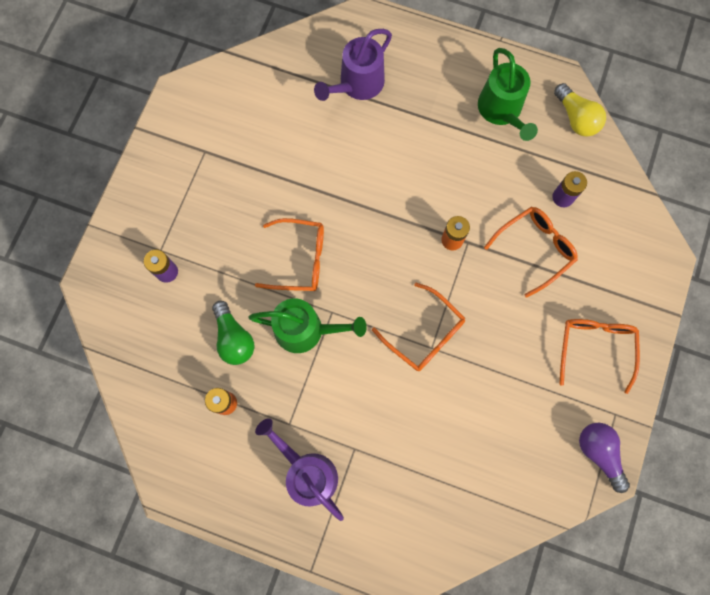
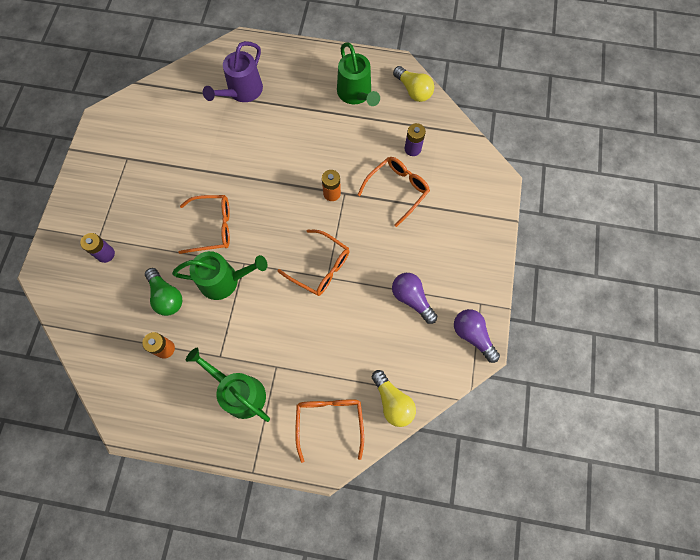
camera: 10 degrees left, 5 degrees down
purple watering can [255,418,344,521] -> green watering can [186,348,270,422]
orange glasses [559,319,640,394] -> orange glasses moved to [295,399,364,463]
none -> yellow light bulb [372,370,416,427]
none -> purple light bulb [392,273,437,324]

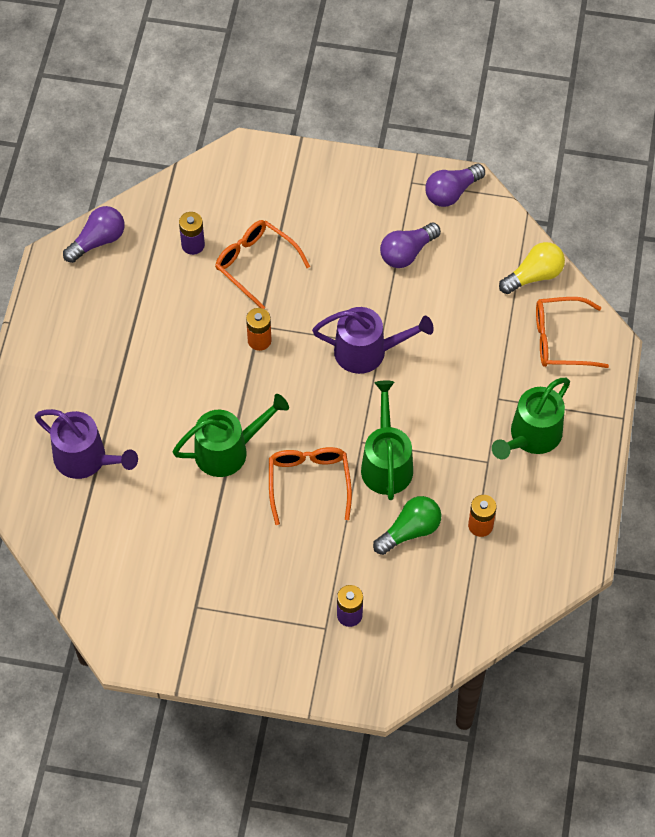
camera: 90 degrees left, 10 degrees down
orange glasses [277,230,350,296] -> purple watering can [312,307,434,374]
green watering can [337,42,380,106] -> green watering can moved to [173,394,289,477]
yellow light bulb [393,66,434,102] -> purple light bulb [63,206,125,263]

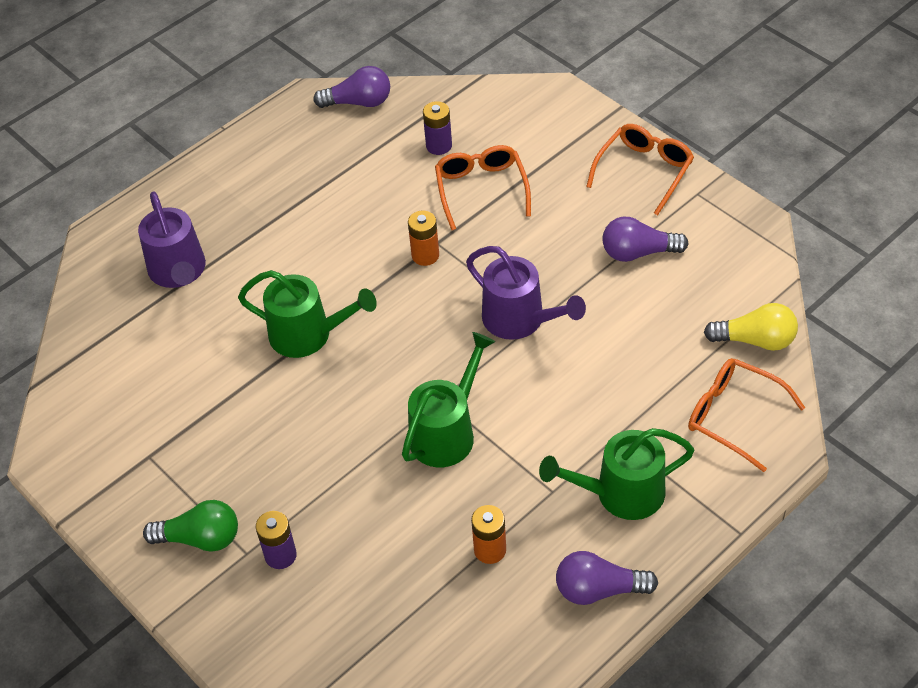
camera: 40 degrees right, 10 degrees down
orange glasses [269,447,352,525] -> orange glasses moved to [586,124,694,215]
green light bulb [373,496,441,555] -> green light bulb moved to [143,500,238,552]
purple light bulb [425,164,485,207] -> purple light bulb moved to [556,551,658,605]

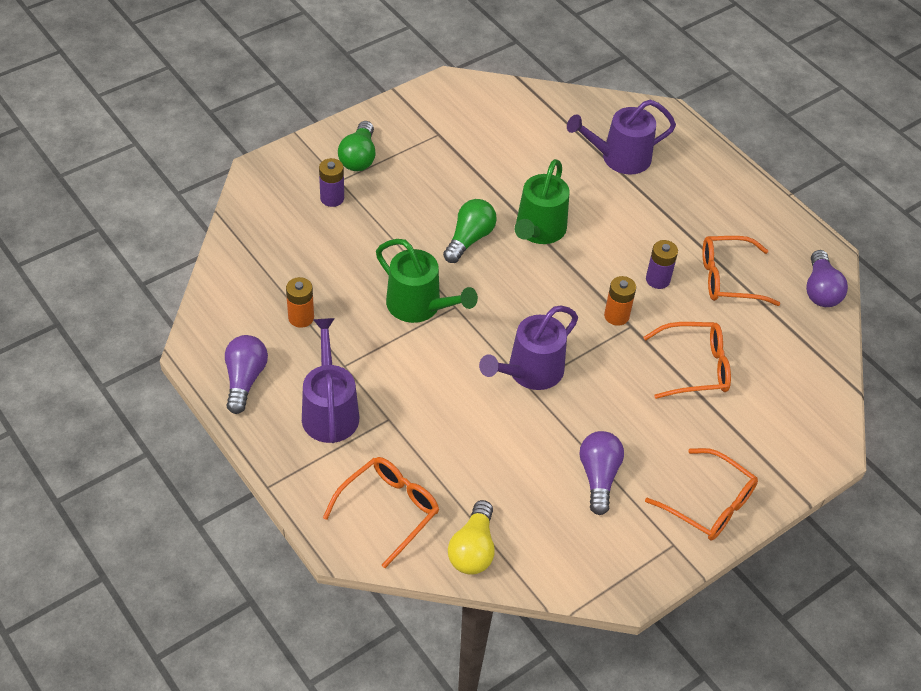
camera: 90 degrees right, 0 degrees up
purple battery [423,101,452,155] -> purple battery moved to [646,240,678,289]
green watering can [539,428,694,520] -> purple watering can [302,318,359,443]
none -> green light bulb [443,199,497,263]
none -> orange glasses [702,236,780,306]

